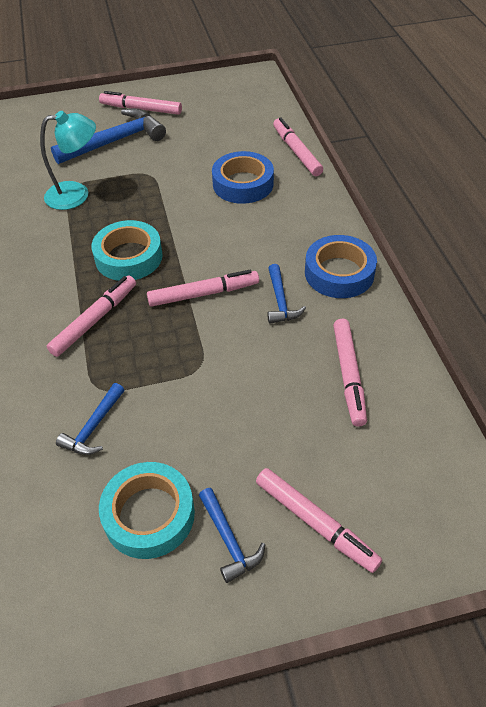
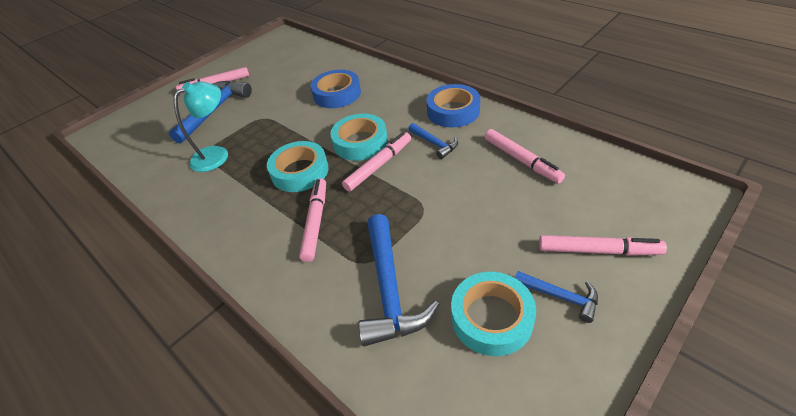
camera: 30 degrees left, 5 degrees down
blue hammer [56,383,124,455] -> blue hammer [358,214,439,346], size x1.89
pink marker [273,118,323,176] -> none
none -> turquoise tape [330,114,388,161]

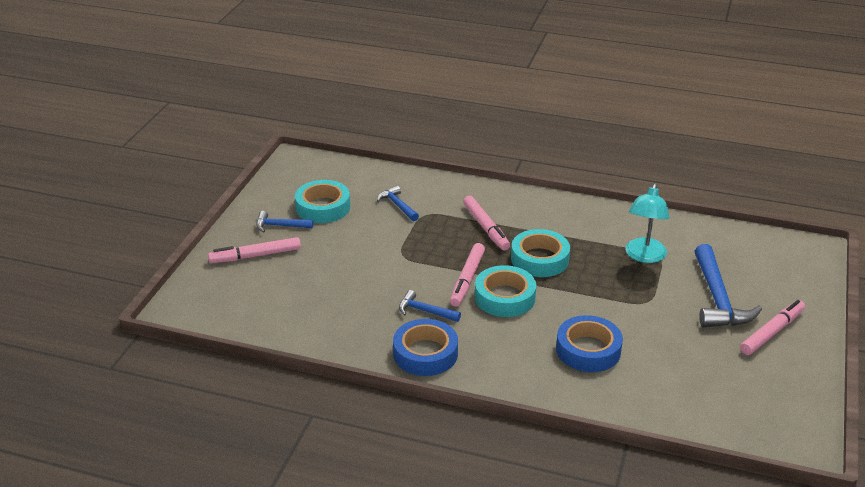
camera: 150 degrees right, 10 degrees down
blue hammer [358,214,439,346] -> blue hammer [377,186,419,221], size x0.53
pink marker [485,129,565,183] -> none

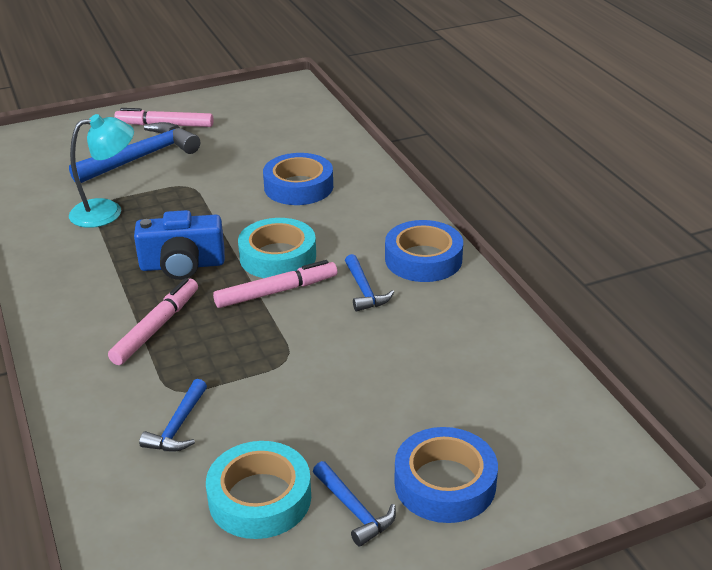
camera: 130 degrees left, 0 degrees up
pink marker [208,237,301,263] -> blue tape [394,427,498,523]
turquoise tape [511,229,570,277] -> blue camera [134,210,225,280]

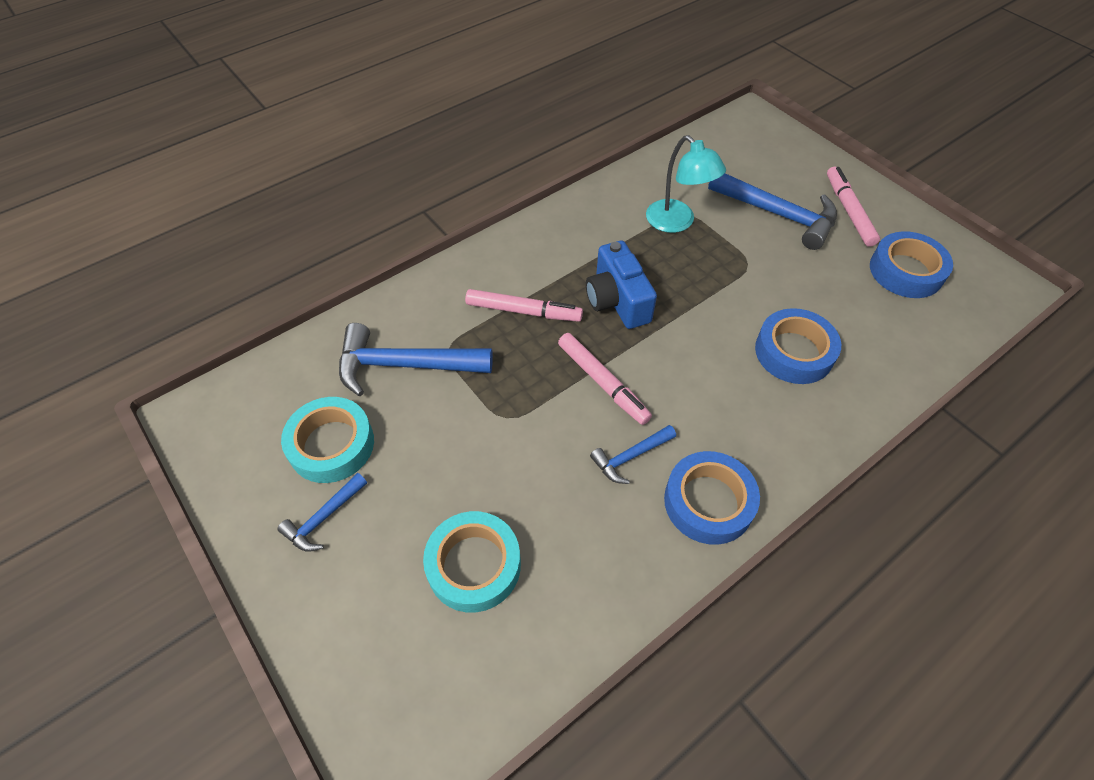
camera: 75 degrees right, 20 degrees up
blue hammer [139,379,207,452] -> blue hammer [339,323,493,396], size x1.89
turquoise tape [238,218,316,278] -> turquoise tape moved to [423,511,521,613]
blue tape [394,427,498,523] -> blue tape moved to [870,231,953,298]

